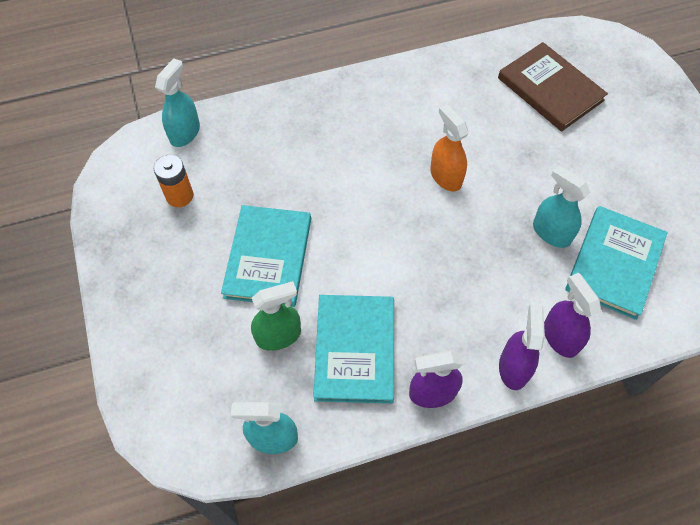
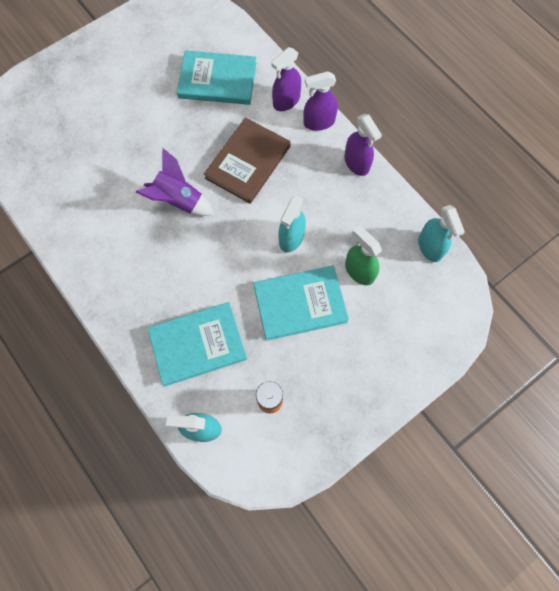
camera: 110 degrees left, 10 degrees up
turquoise book [313,295,394,404] -> turquoise book moved to [147,302,247,386]
orange spray bottle [430,104,469,191] -> purple rocket [136,148,214,216]
brown book [498,42,608,132] -> brown book moved to [204,118,291,204]
turquoise spray bottle [533,165,590,248] -> turquoise spray bottle moved to [278,196,306,253]

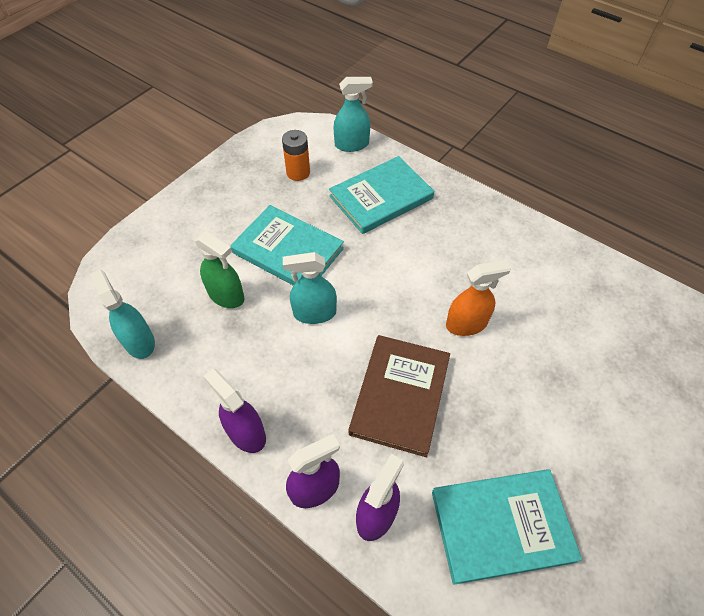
camera: 165 degrees right, 15 degrees down
purple rocket [136,148,214,216] -> orange spray bottle [446,260,511,336]
turquoise book [253,266,349,341] -> turquoise book turned 60 degrees clockwise [230,205,344,286]
turquoise spray bottle [278,196,306,253] -> turquoise spray bottle turned 105 degrees counterclockwise [283,252,337,324]

